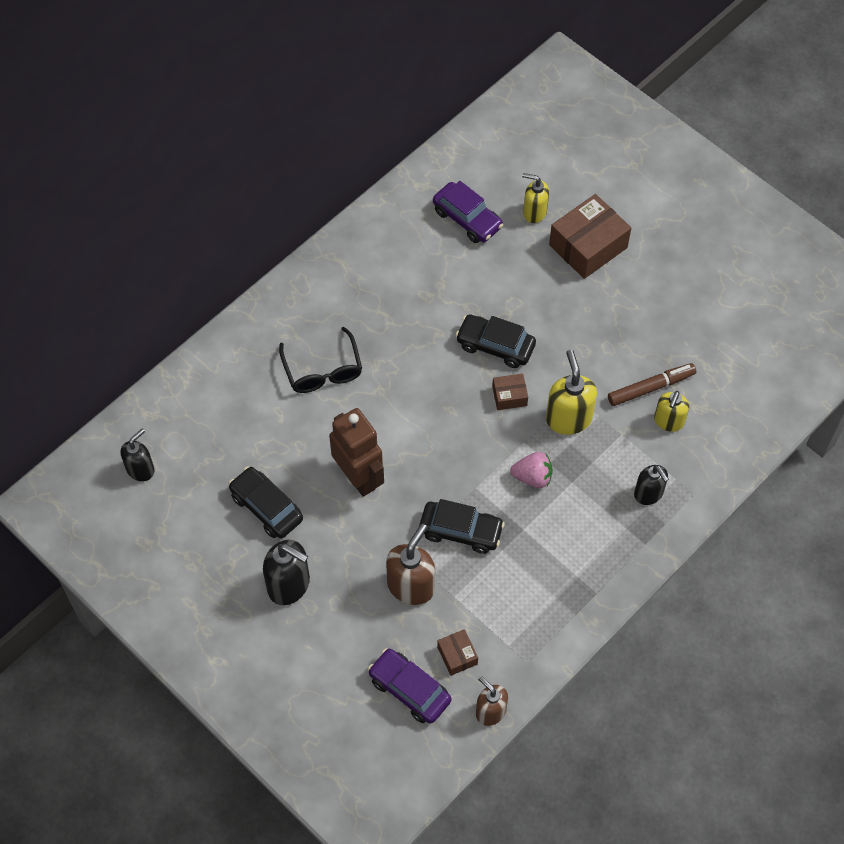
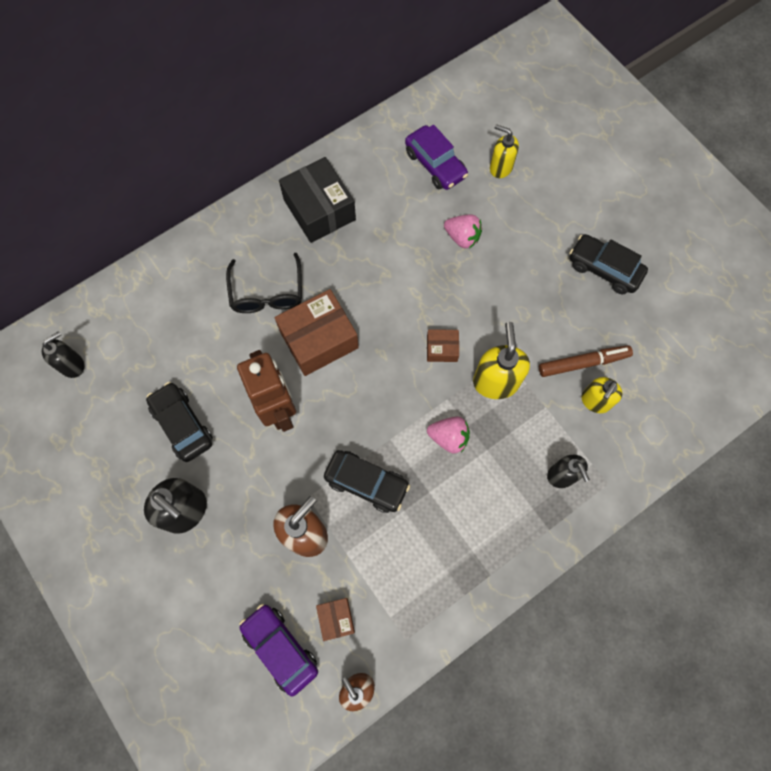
camera: 10 degrees right, 10 degrees up
black car [455,314,536,368] -> black car moved to [569,234,648,294]
brown box [549,194,631,279] -> brown box moved to [275,289,359,376]
none -> black box [279,157,356,243]
none -> pink strawberry [444,214,482,248]

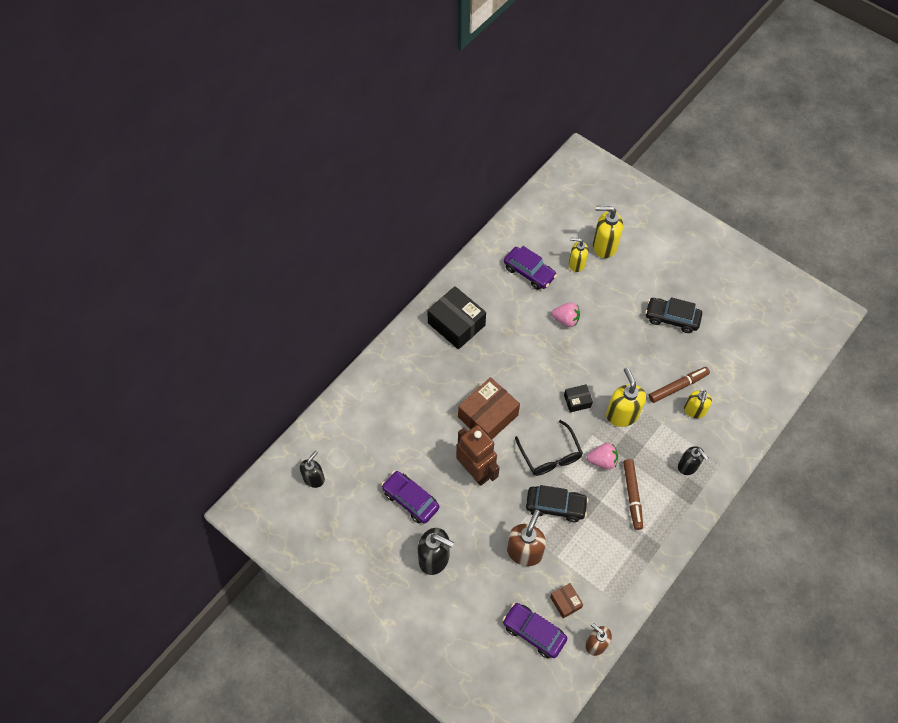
camera: 15 degrees left, 10 degrees down
black car [146,382,213,462] -> purple car [381,471,439,524]
black glasses [226,253,302,313] -> black glasses moved to [515,420,583,476]
brown box [427,329,459,362] -> black box [564,384,593,412]
none -> yellow soap dispenser [593,206,623,258]
none -> brown marker [623,459,643,530]

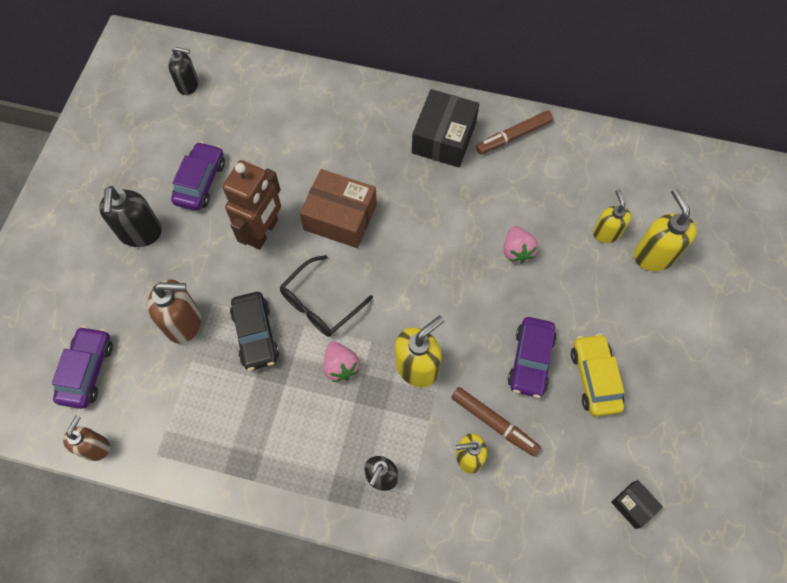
camera: 65 degrees right, 5 degrees up
purple car [504,246,557,290] -> purple car moved to [508,317,557,398]
brown box [550,583,583,618] -> none
black box [564,384,593,412] -> black box moved to [611,480,663,529]
brown marker [623,459,643,530] -> brown marker moved to [476,111,553,154]
black car [645,297,702,333] -> yellow car [571,333,624,416]

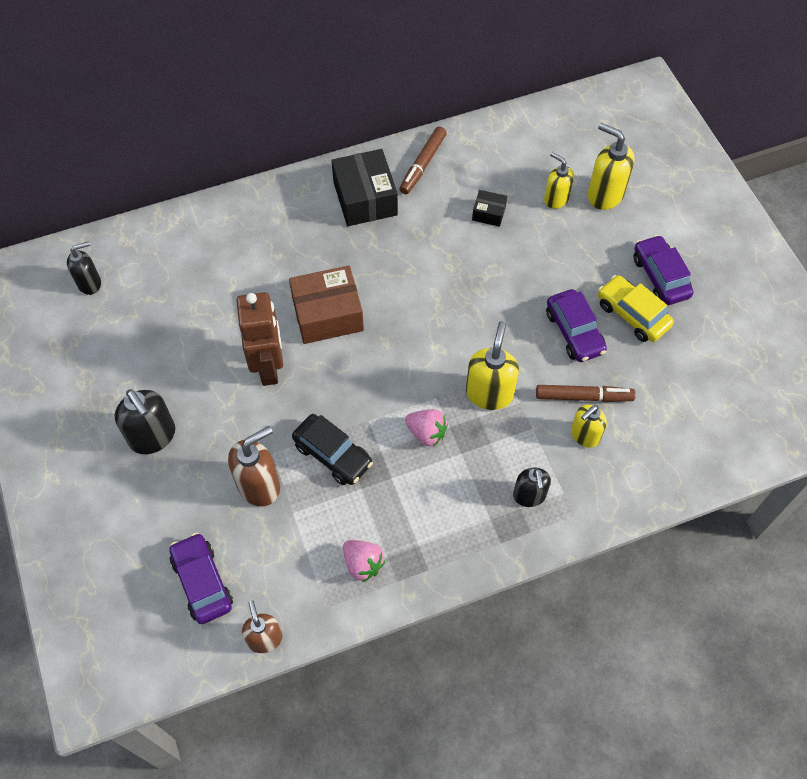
camera: 35 degrees left, 5 degrees down
purple car [171,142,225,211] -> purple car moved to [633,235,694,305]
black glasses [280,255,373,337] -> none
pink strawberry [504,226,538,264] -> pink strawberry moved to [343,540,385,582]
black box [611,480,663,529] -> black box moved to [472,190,507,227]

